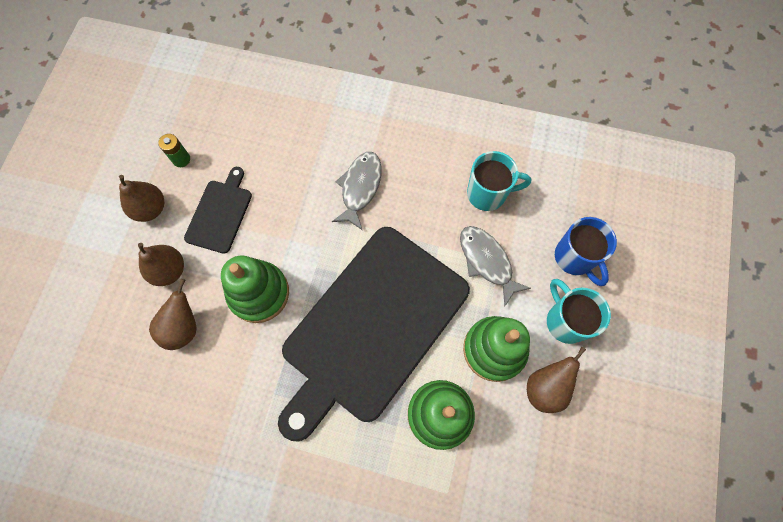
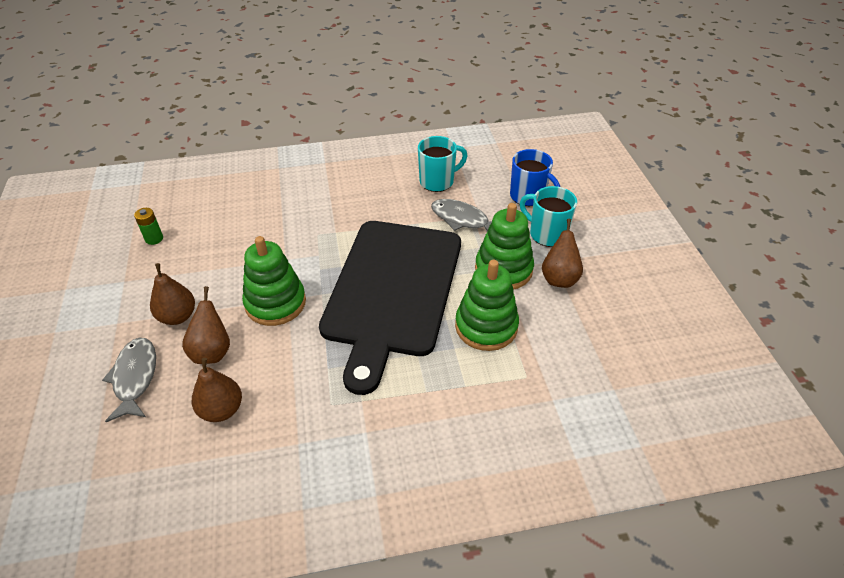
camera: 25 degrees left, 25 degrees down
brown pear [119,175,164,222] -> brown pear moved to [192,358,242,422]
black cutting board [184,167,252,254] -> none
grey fish [332,152,382,230] -> grey fish moved to [102,338,156,422]

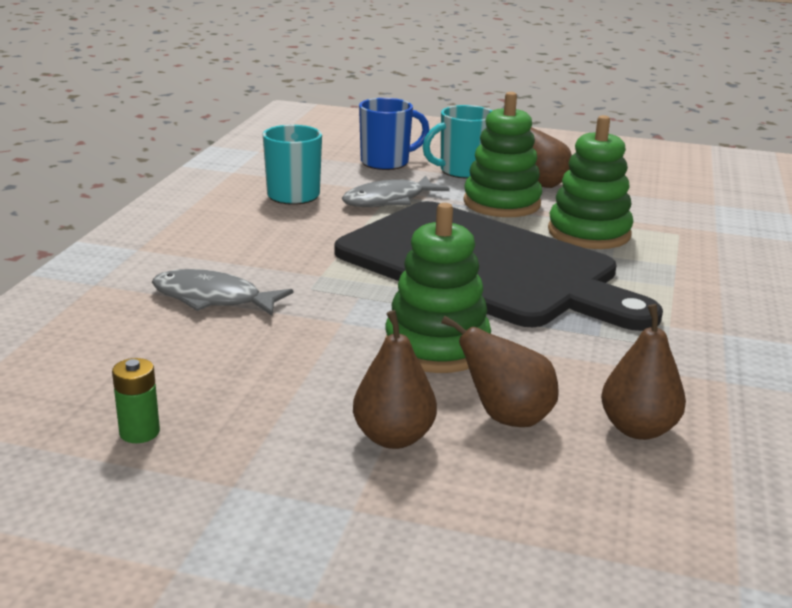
camera: 65 degrees left, 20 degrees down
grey fish [102,338,156,422] -> grey fish moved to [152,269,293,316]

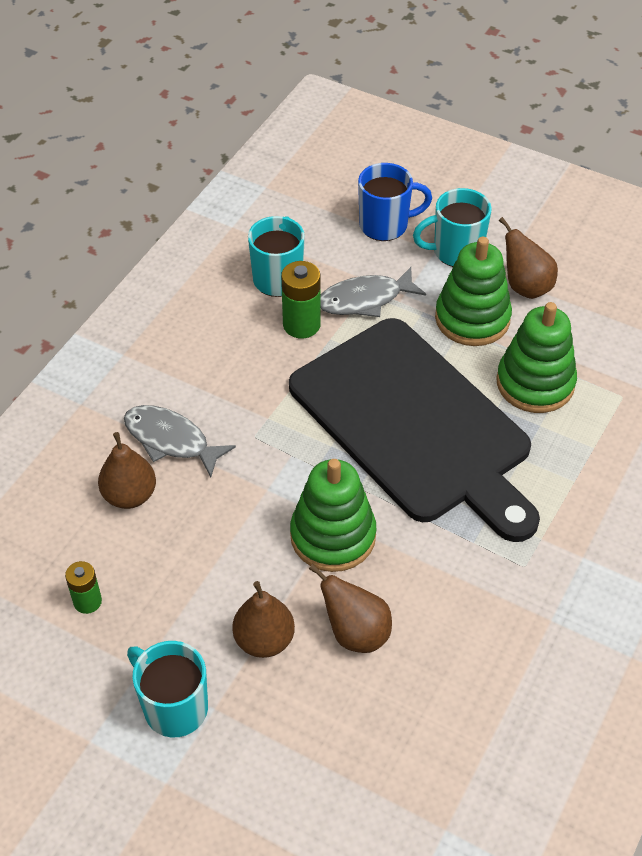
camera: 15 degrees right, 25 degrees up
brown pear [601,304,686,440] -> brown pear moved to [98,432,156,509]
none -> turquoise mug [127,641,208,738]
none -> green battery [281,261,321,338]

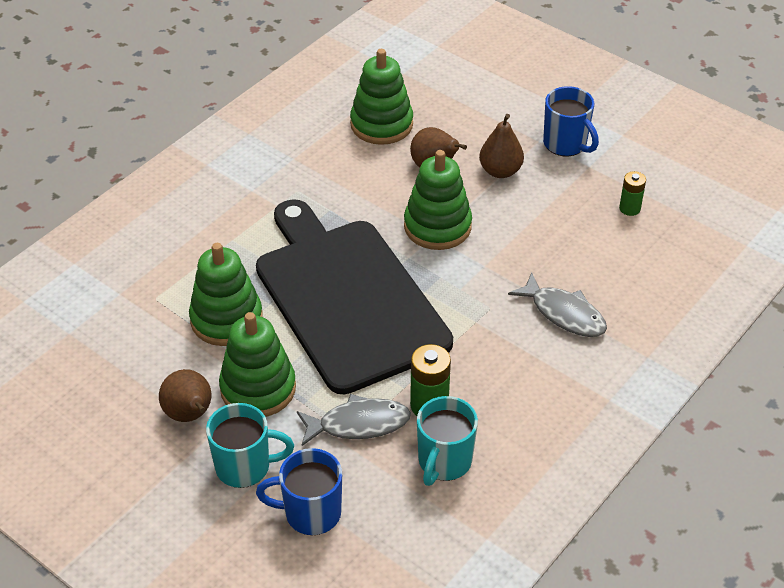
camera: 170 degrees left, 5 degrees down
brown pear [98,432,156,509] -> none
turquoise mug [127,641,208,738] -> blue mug [543,86,599,156]
none -> green stacking toy [350,49,413,145]

